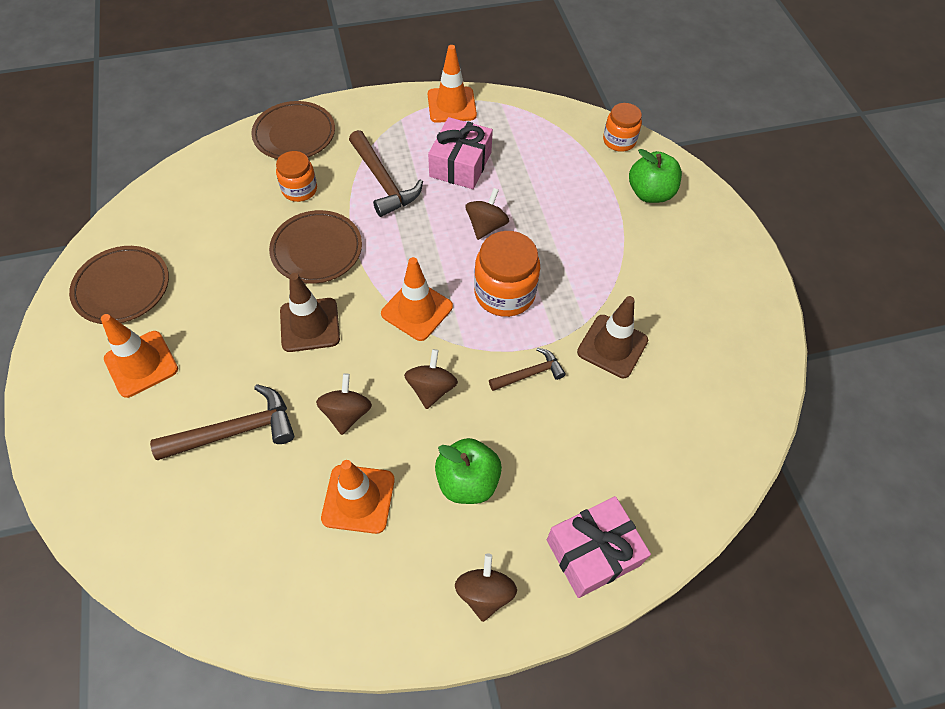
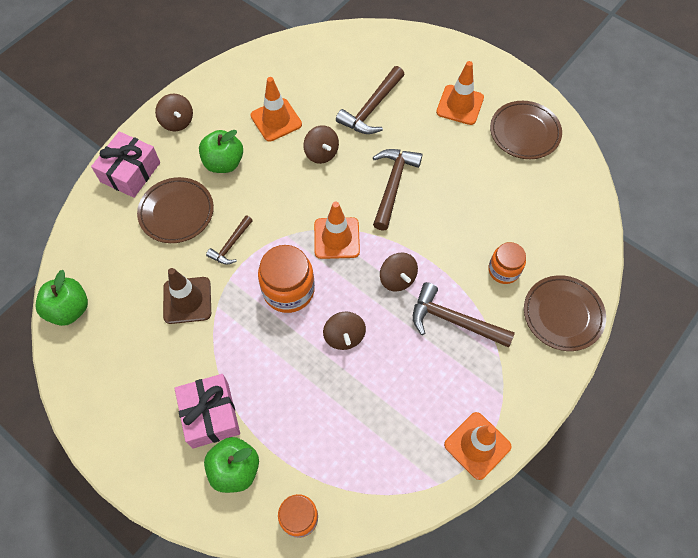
camera: 145 degrees right, 5 degrees up
brown plate [269,210,362,284] -> brown plate moved to [137,177,214,243]
brown traffic cone [280,273,340,352] -> brown hammer [373,149,422,231]
brown spinning top [404,349,458,409] -> brown spinning top moved to [380,253,418,292]
pink gift [428,117,493,189] -> pink gift moved to [175,374,240,449]
none -> green apple [36,270,88,326]

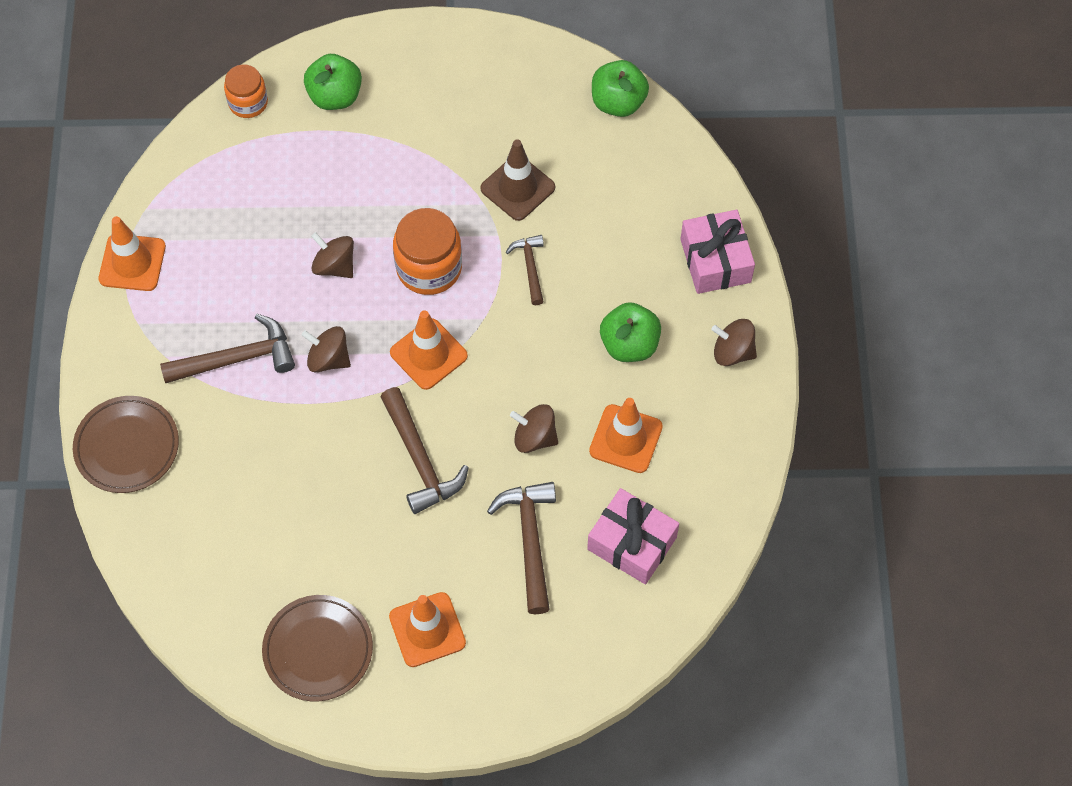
camera: 140 degrees right, 0 degrees up
brown plate [137,177,214,243] -> none
pink gift [175,374,240,449] -> pink gift moved to [587,488,679,584]
orange jar [488,242,526,284] -> none

